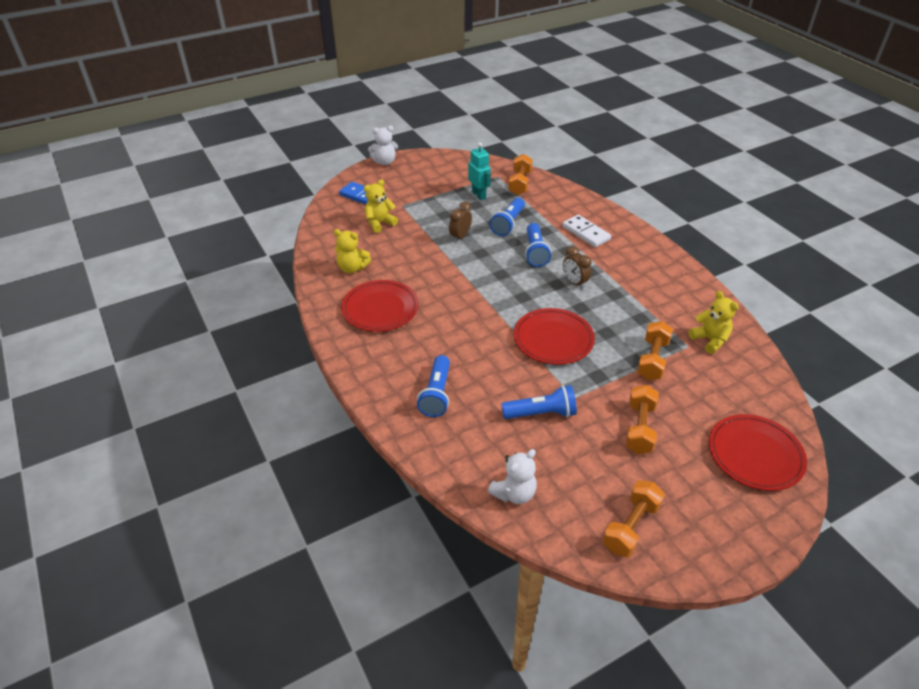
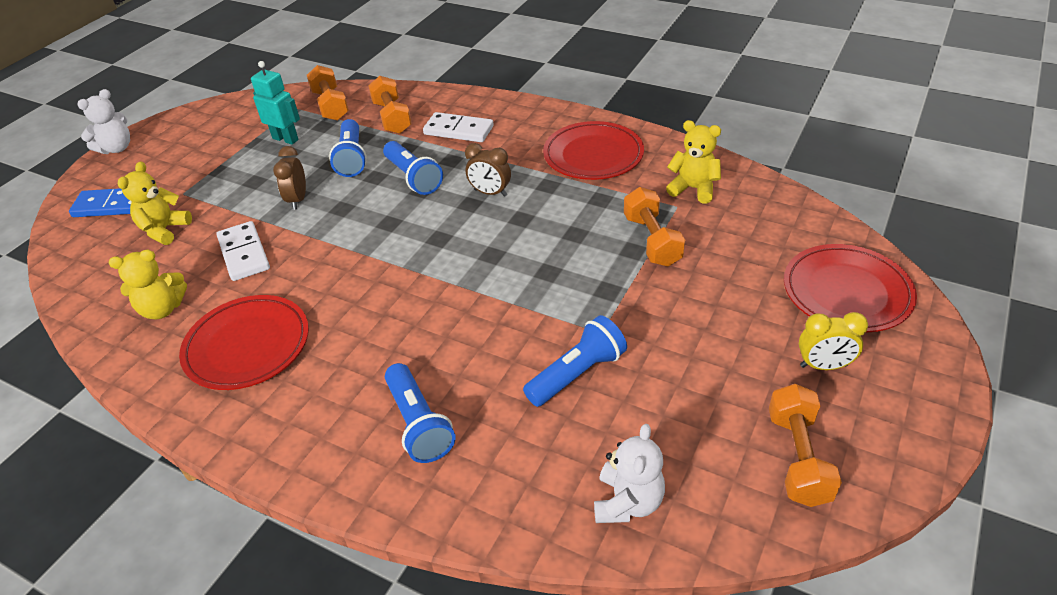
camera: 30 degrees left, 0 degrees up
red plate [514,308,595,365] -> red plate moved to [543,121,644,180]
orange dumbbell [626,385,659,454] -> orange dumbbell moved to [368,76,412,134]
none -> white domino [216,221,270,281]
none -> yellow clock [799,312,868,370]

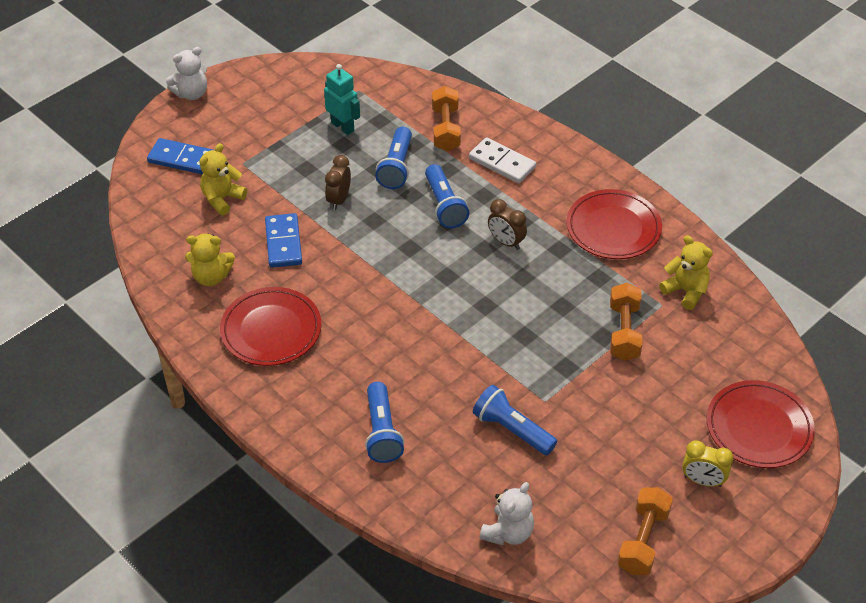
camera: 15 degrees right, 5 degrees up
white domino [216,221,270,281] -> blue domino [265,213,302,268]
orange dumbbell [307,65,349,121] -> none
blue flashlight [523,315,627,407] -> blue flashlight turned 120 degrees counterclockwise [473,385,557,455]

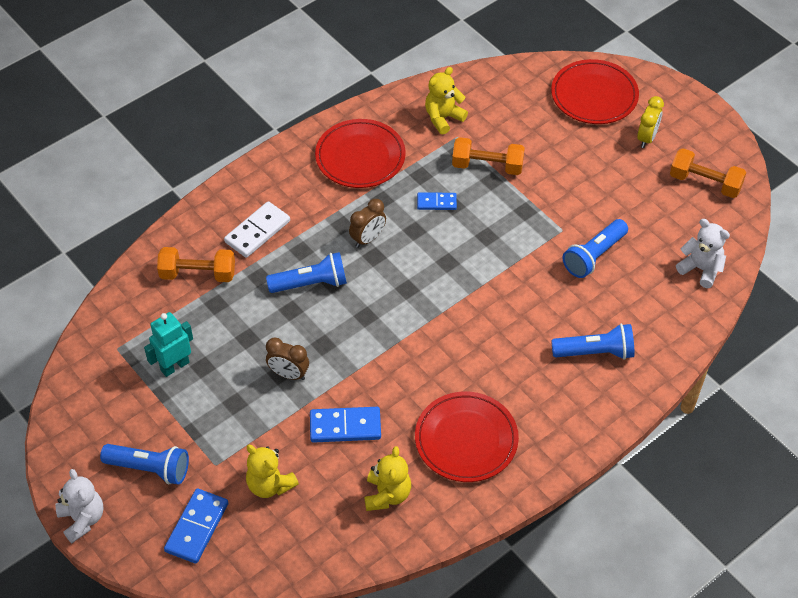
camera: 85 degrees left, 5 degrees up
blue flashlight [375,127,412,189] -> blue flashlight moved to [100,444,189,485]
none -> blue domino [417,192,457,210]

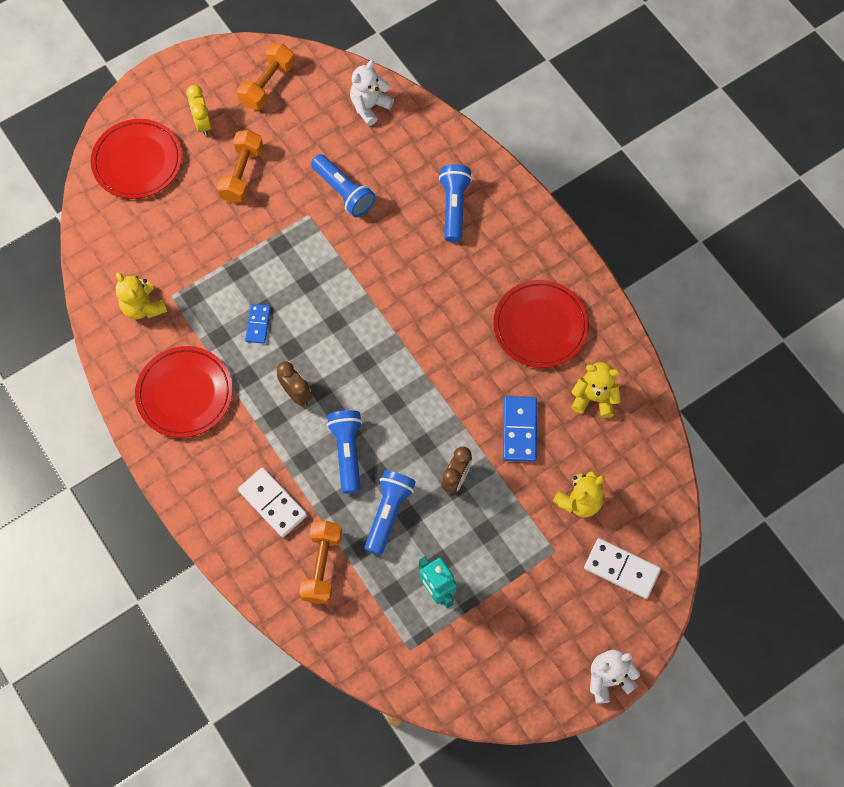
camera: 85 degrees left, 15 degrees up
blue flashlight [100,444,189,485] -> blue flashlight moved to [365,470,416,555]
blue domino [164,489,228,564] -> white domino [584,538,661,599]
orange dumbbell [452,137,525,175] -> orange dumbbell moved to [217,130,263,203]
yellow clock [637,96,664,148] -> yellow clock turned 135 degrees counterclockwise [186,85,211,136]

